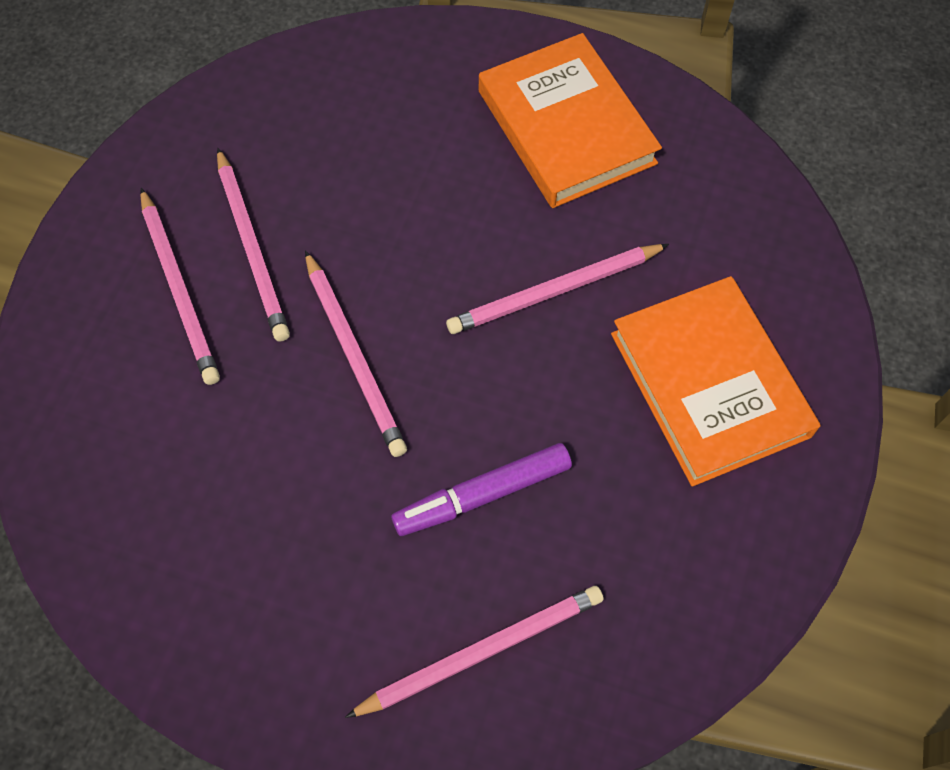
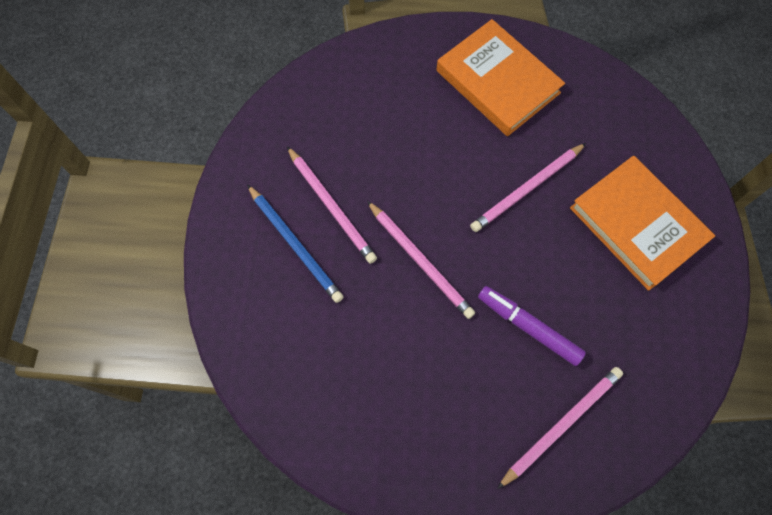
camera: 15 degrees left, 5 degrees up
pink pencil [140,188,220,385] -> blue pencil [247,184,343,303]
purple marker [392,443,572,536] -> purple marker turned 75 degrees clockwise [478,286,586,366]

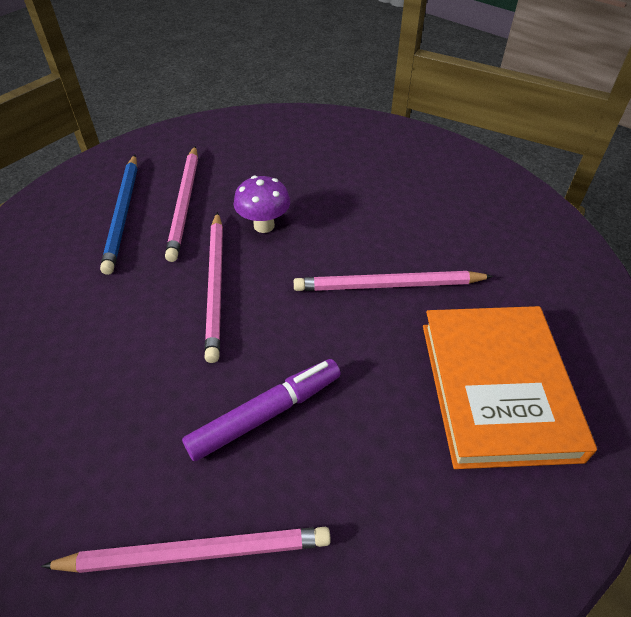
camera: 35 degrees right, 20 degrees down
orange book [436,19,565,136] -> none
purple marker [478,286,586,366] -> purple marker turned 75 degrees clockwise [182,359,341,462]
none -> purple mushroom [234,176,290,233]

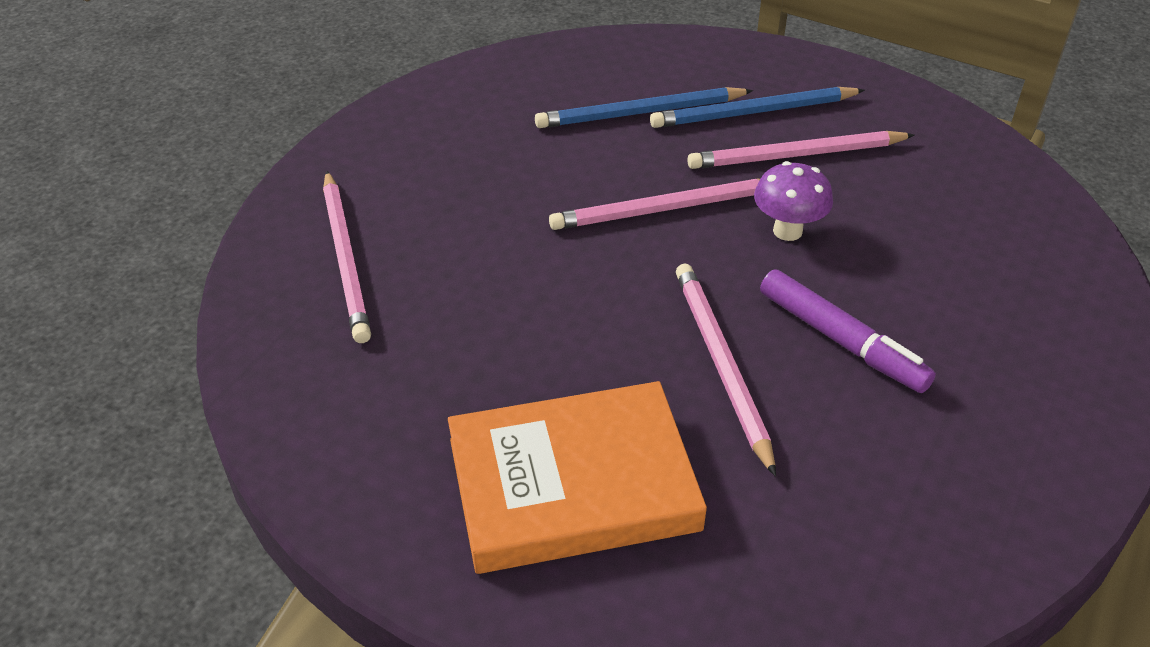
camera: 80 degrees right, 5 degrees down
purple marker [182,359,341,462] -> purple marker moved to [760,269,936,393]
none -> blue pencil [535,87,753,128]

